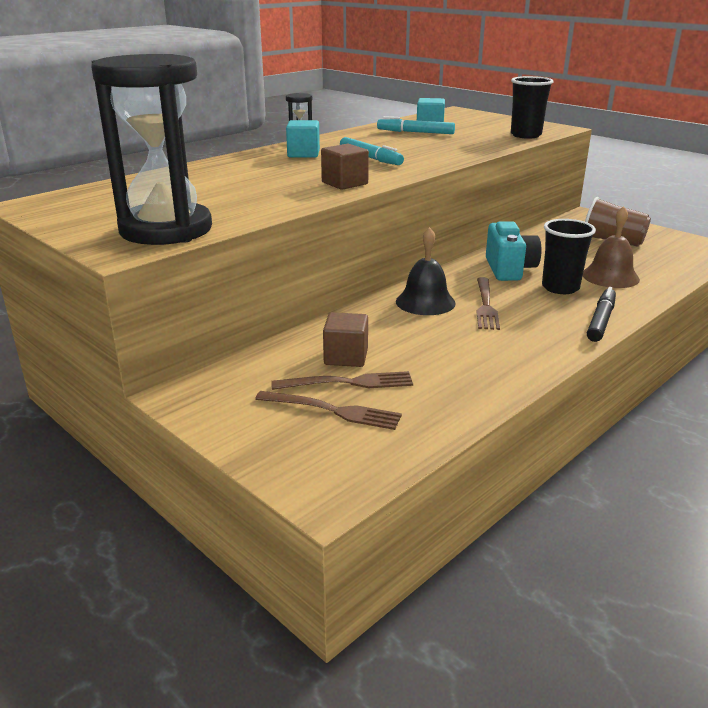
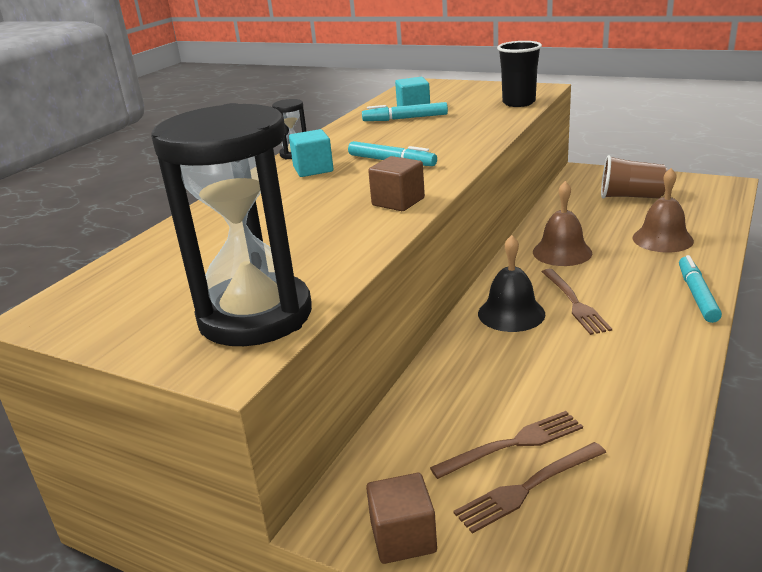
camera: 15 degrees left, 0 degrees up
brown fork [255,391,402,430] -> brown fork turned 150 degrees clockwise [453,442,606,534]
brown cube [323,312,368,367] -> brown cube moved to [366,473,437,564]
turquoise camera [486,221,542,281] -> brown bell [533,181,592,266]
black cup [542,219,596,294] -> none
black marker [587,287,616,342] -> turquoise marker [679,255,722,323]

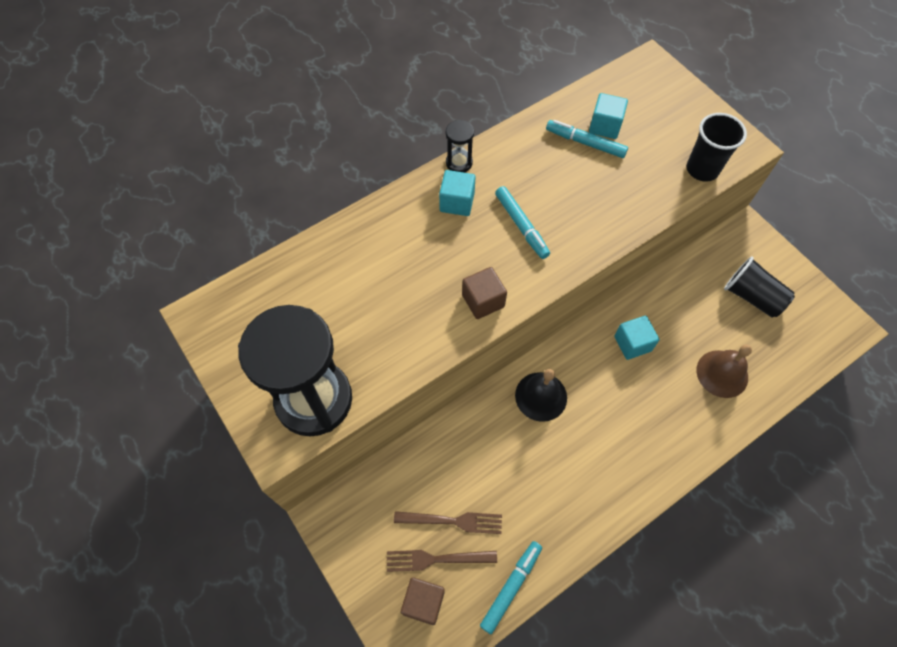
camera: 25 degrees right, 35 degrees up
brown cube [366,473,437,564] -> brown cube moved to [401,577,445,625]
brown bell [533,181,592,266] -> turquoise cube [614,316,659,360]
brown fork [542,269,612,335] -> none
brown cup [601,155,668,199] -> black cup [724,257,795,318]
turquoise marker [679,255,722,323] -> turquoise marker moved to [480,541,542,634]

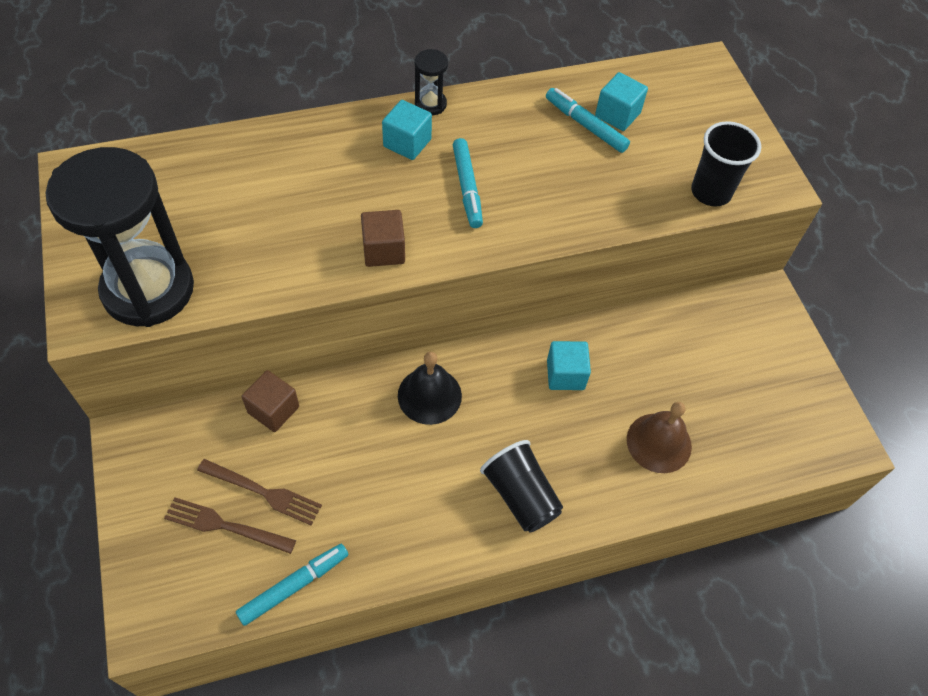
camera: 15 degrees right, 5 degrees down
brown cube [401,577,445,625] -> brown cube moved to [242,370,299,432]
black cup [724,257,795,318] -> black cup moved to [480,440,563,533]

